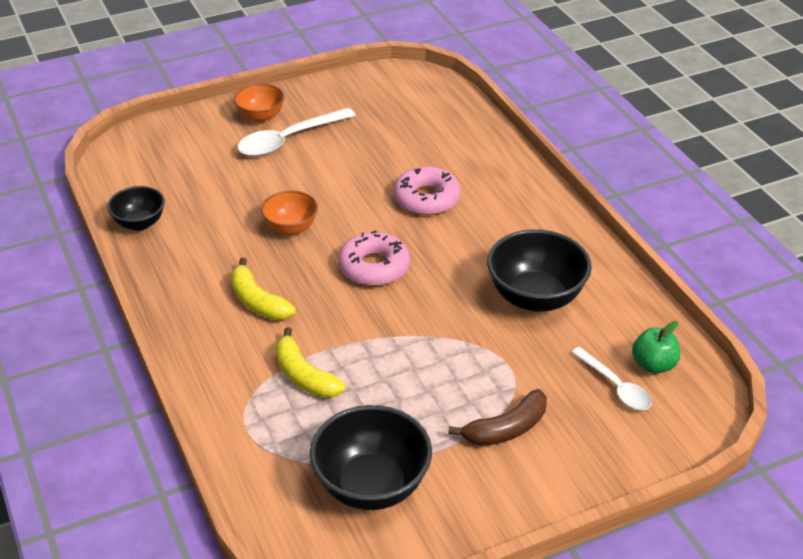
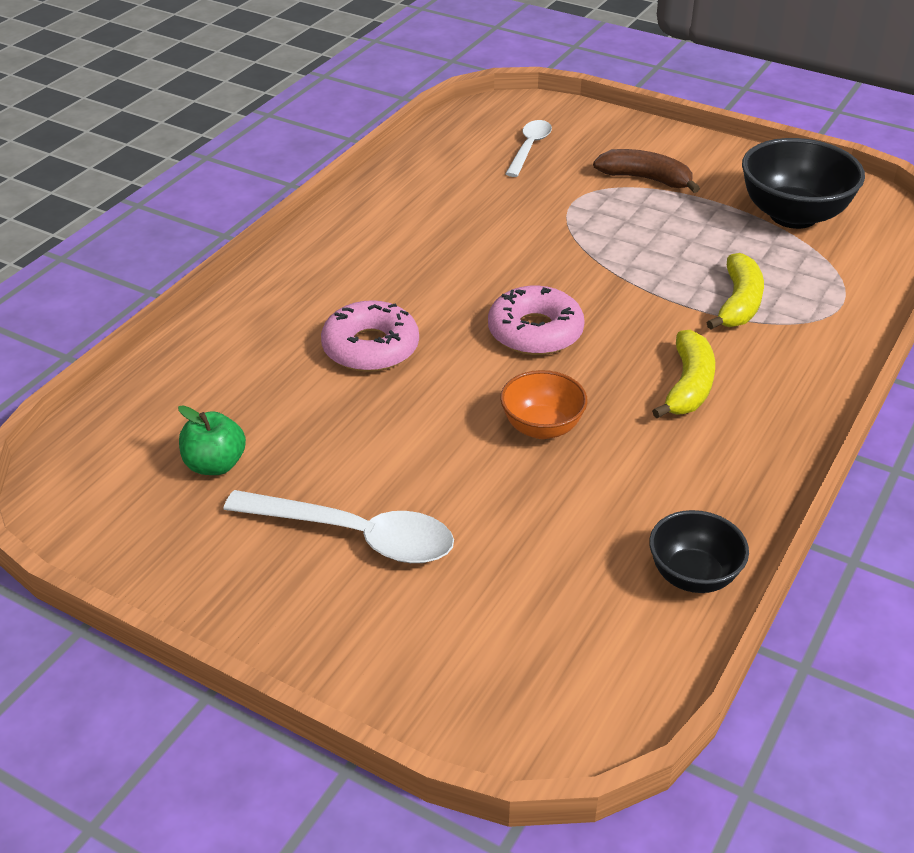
camera: 125 degrees left, 0 degrees up
orange bowl [234,83,285,123] -> none
black bowl [487,229,592,312] -> none
green apple [632,321,680,374] -> green apple moved to [178,405,246,475]

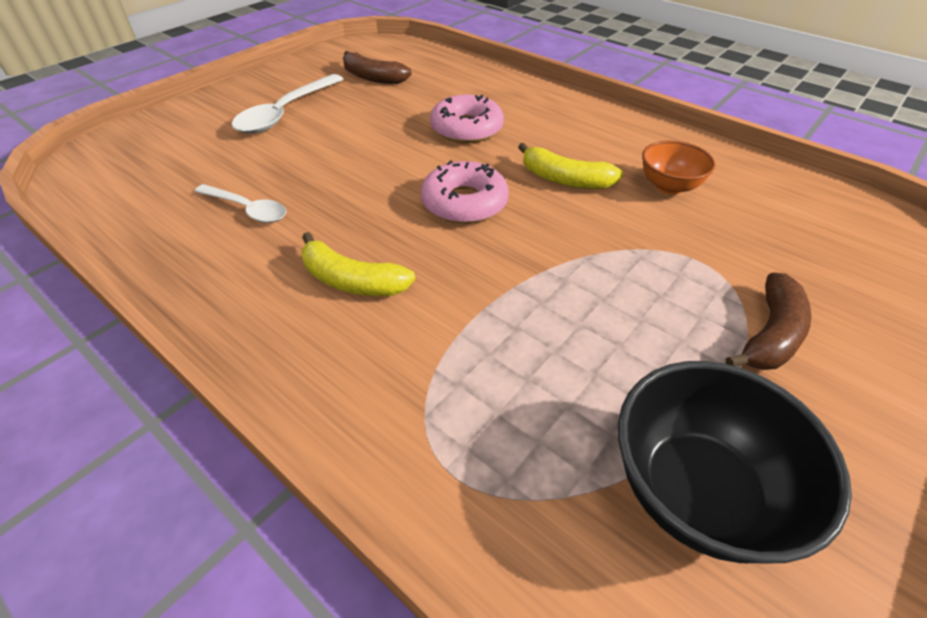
camera: 100 degrees right, 5 degrees up
green apple [178,405,246,475] -> brown banana [343,51,412,84]
orange bowl [500,370,587,439] -> orange bowl moved to [642,141,716,195]
white spoon [505,120,552,177] -> white spoon moved to [194,184,286,223]
black bowl [649,510,749,593] -> none
yellow banana [706,253,764,329] -> yellow banana moved to [518,143,623,189]

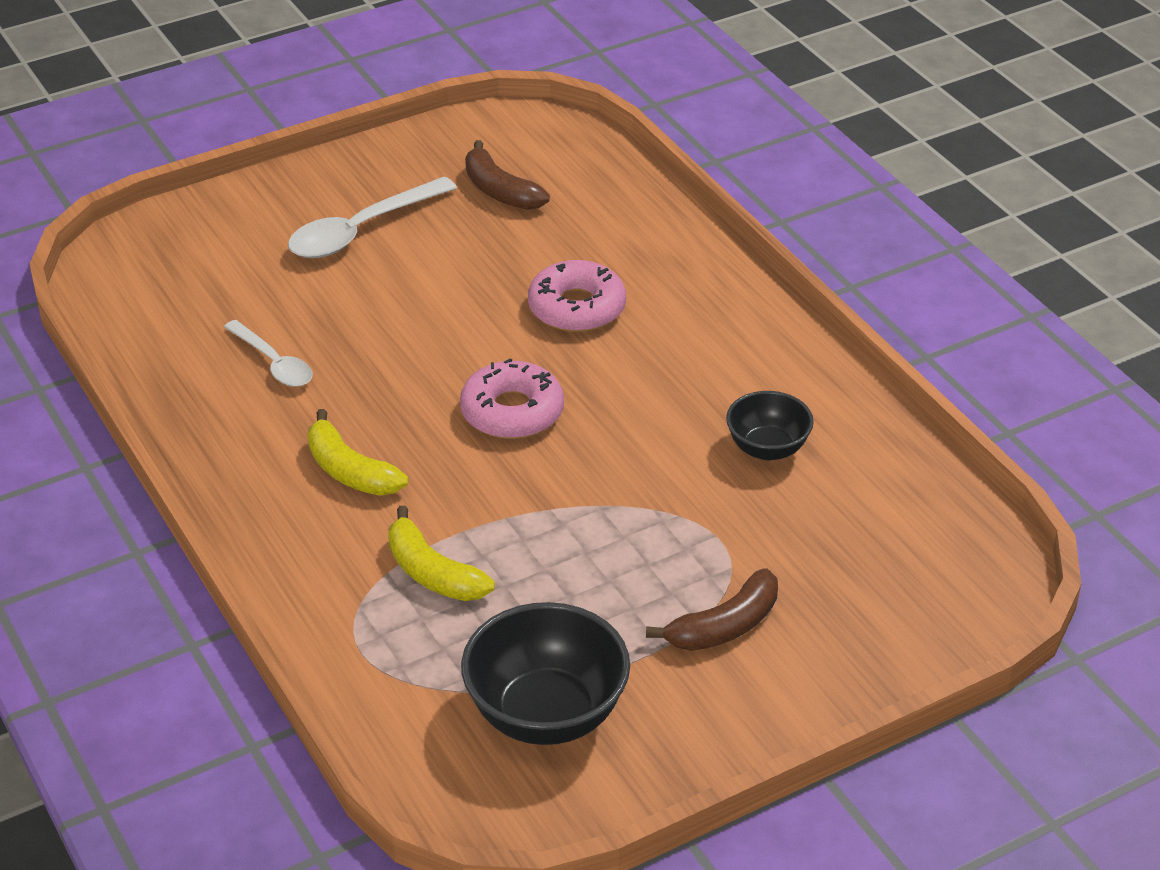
camera: 20 degrees right, 5 degrees down
yellow banana [518,143,623,189] -> yellow banana moved to [388,506,495,601]
orange bowl [642,141,716,195] -> black bowl [726,391,814,460]

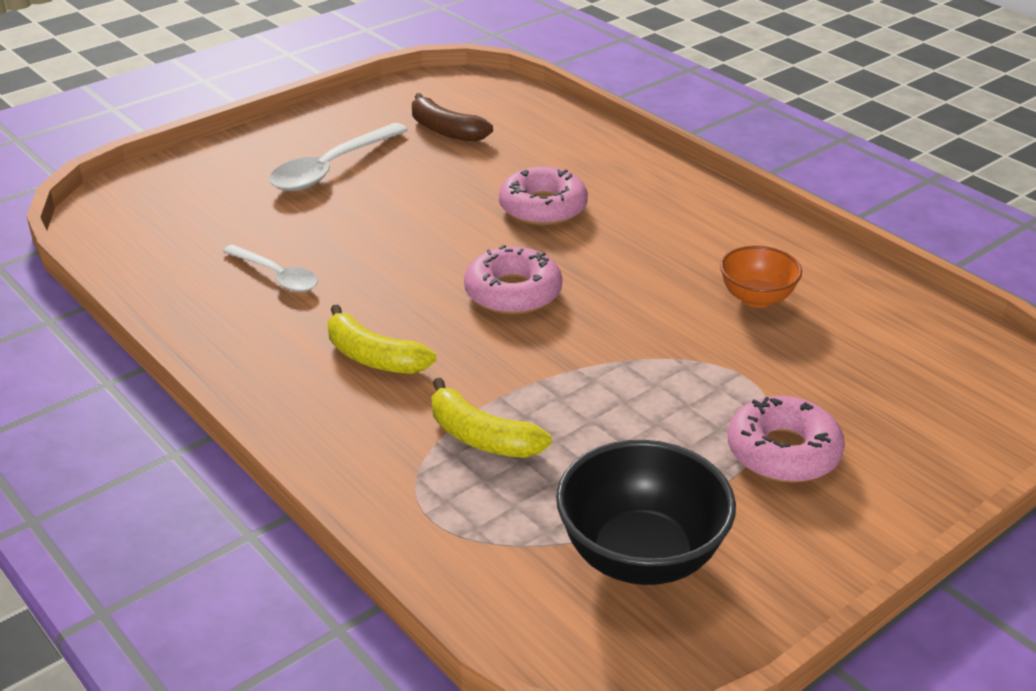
camera: 10 degrees left, 5 degrees down
brown banana [646,568,778,651] -> pink donut [728,396,845,483]
black bowl [726,391,814,460] -> orange bowl [720,246,802,308]

